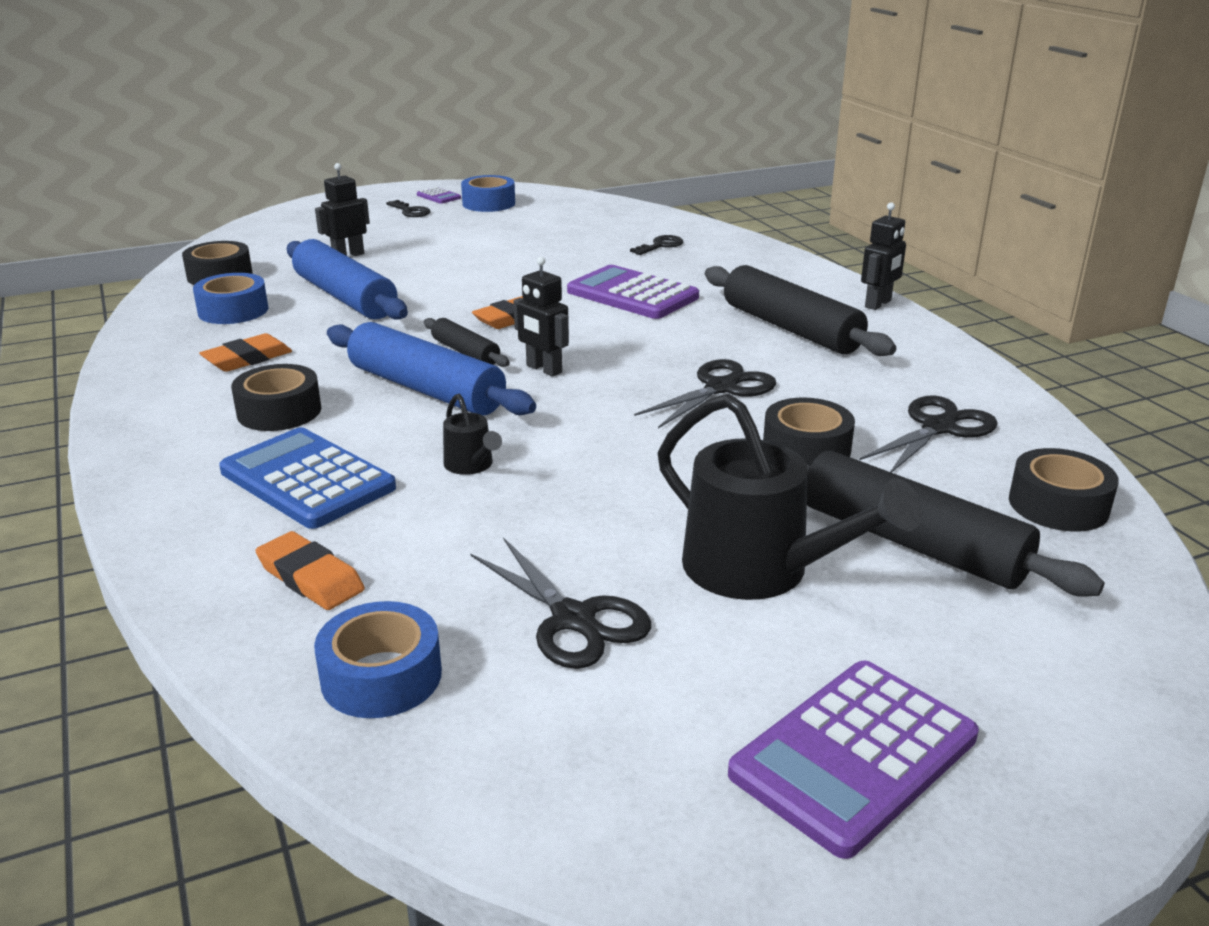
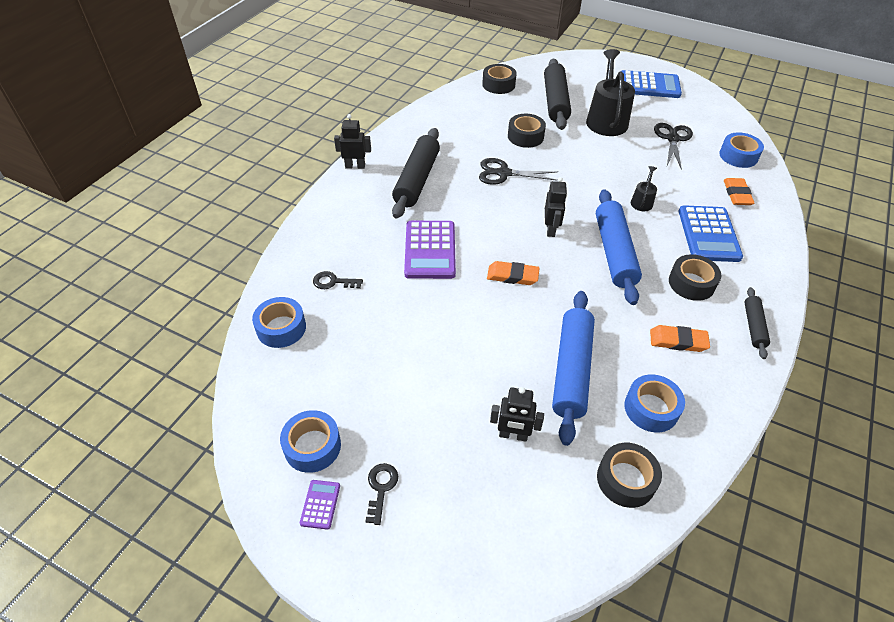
camera: 130 degrees left, 20 degrees up
black rolling pin [424,318,510,367] -> black rolling pin moved to [744,287,770,359]
purple calculator [728,661,979,859] -> blue calculator [622,70,682,98]
black scissors [859,395,997,473] -> none
none -> blue tape [252,297,306,348]

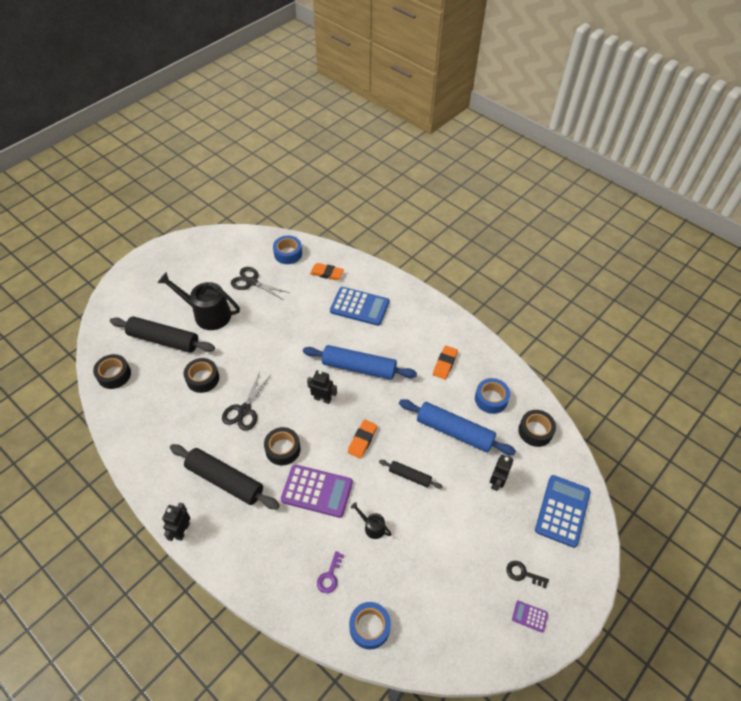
camera: 75 degrees left, 5 degrees up
blue tape [280,410,341,473] -> none
black key [313,271,363,289] -> purple key [317,551,344,593]
blue calculator [622,70,682,98] -> blue calculator moved to [535,475,590,548]
black watering can [631,166,657,211] -> black watering can moved to [351,502,392,539]
black tape [669,254,721,301] -> black tape moved to [264,427,301,466]
black rolling pin [744,287,770,359] -> black rolling pin moved to [379,460,443,489]

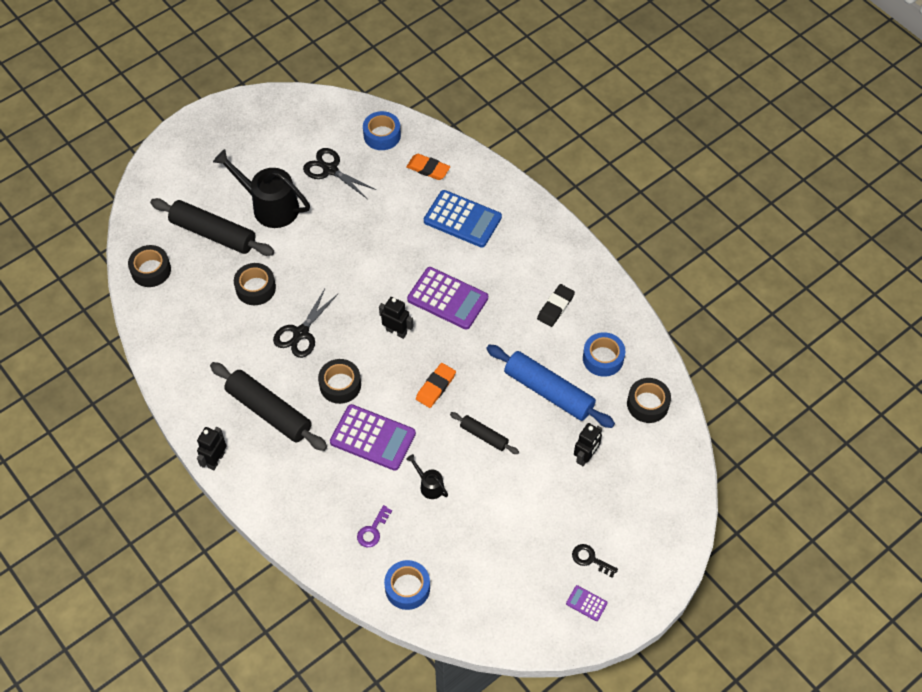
camera: 10 degrees right, 5 degrees up
blue rolling pin [303,345,417,380] -> purple calculator [407,267,488,330]
orange eraser [433,346,458,380] -> black eraser [537,284,575,327]
blue calculator [535,475,590,548] -> none

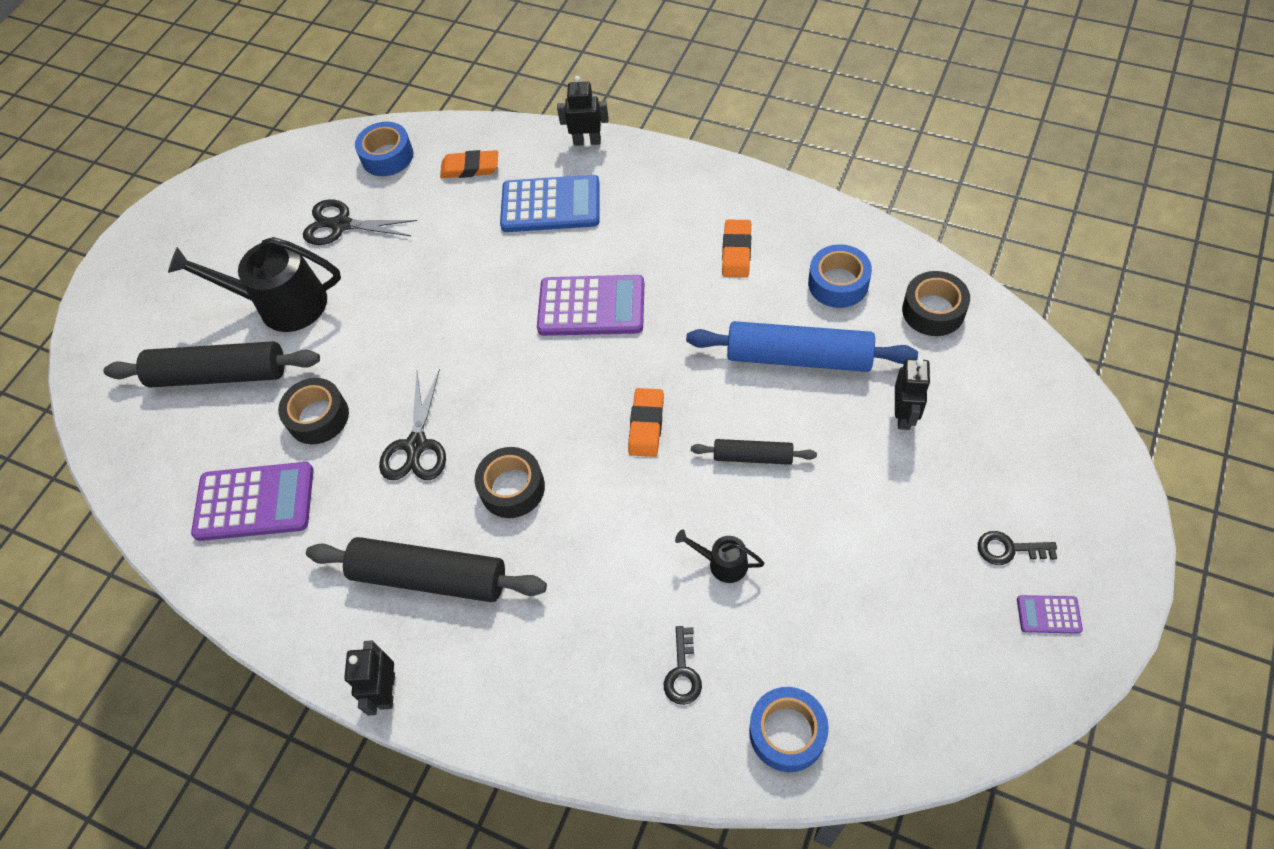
camera: 20 degrees left, 0 degrees up
black tape [128,245,171,287] -> none
purple calculator [330,404,416,471] -> purple calculator moved to [191,462,314,541]
purple key [357,505,392,547] -> black key [664,626,702,705]
black robot [379,297,414,339] -> black robot moved to [557,76,608,146]
black eraser [537,284,575,327] -> orange eraser [722,219,751,278]

